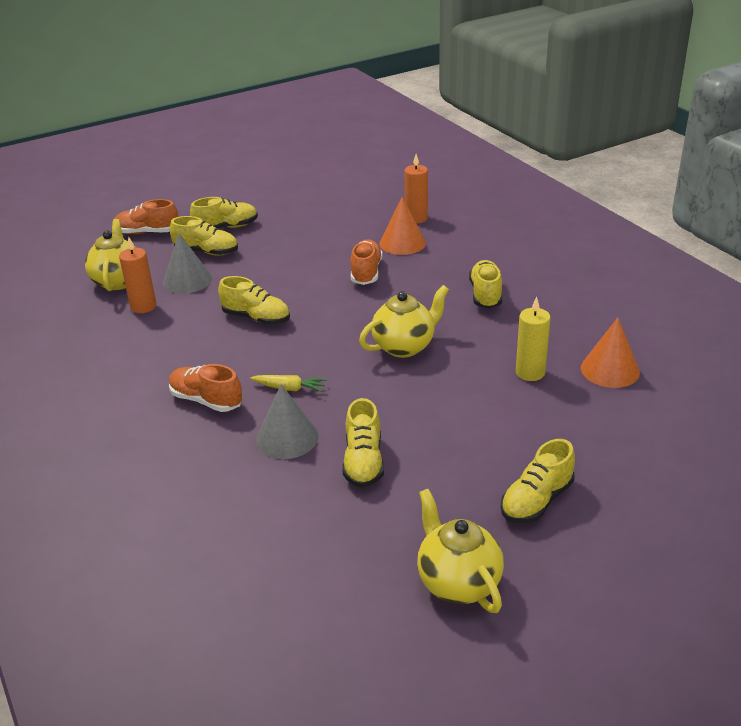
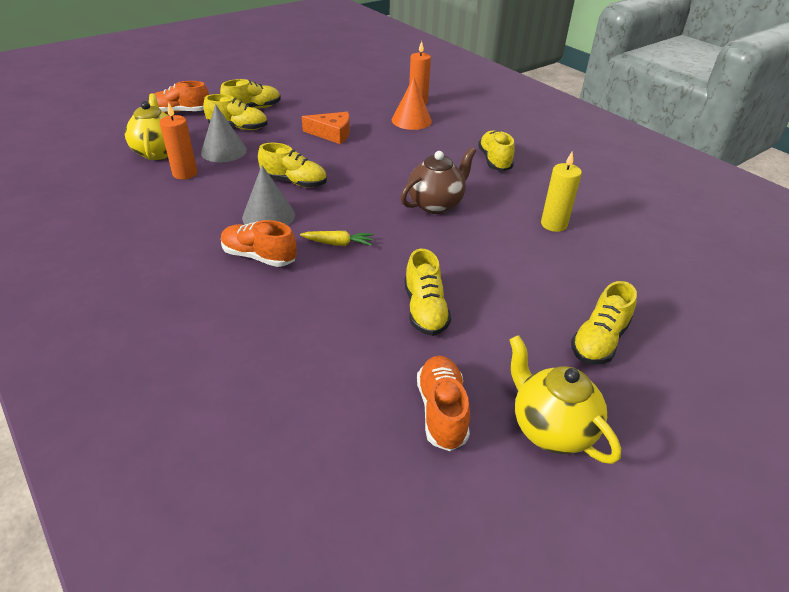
camera: 10 degrees left, 5 degrees up
grey cone [256,384,318,459] -> grey cone moved to [242,165,295,225]
orange shoe [351,239,383,285] -> orange shoe moved to [417,356,470,451]
yellow teapot [359,285,449,358] -> brown teapot [401,147,476,214]
orange cone [581,318,640,388] -> none
none -> orange cheese [302,112,350,144]

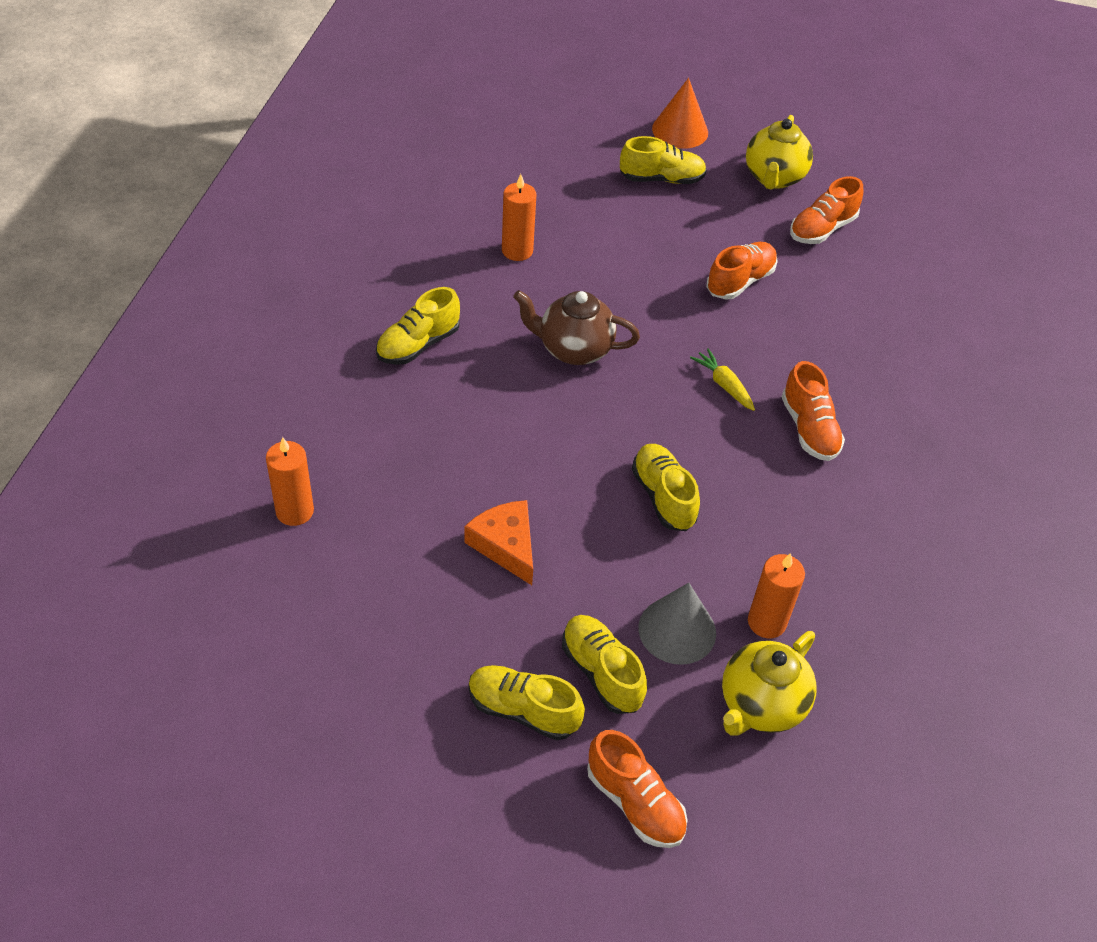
camera: 130 degrees left, 10 degrees up
grey cone [242,165,295,225] -> none
orange cone [392,77,432,130] -> orange cone moved to [652,78,708,149]
yellow shoe [404,249,451,336] -> orange shoe [706,242,778,300]
yellow candle [541,152,582,232] -> orange candle [502,174,537,261]

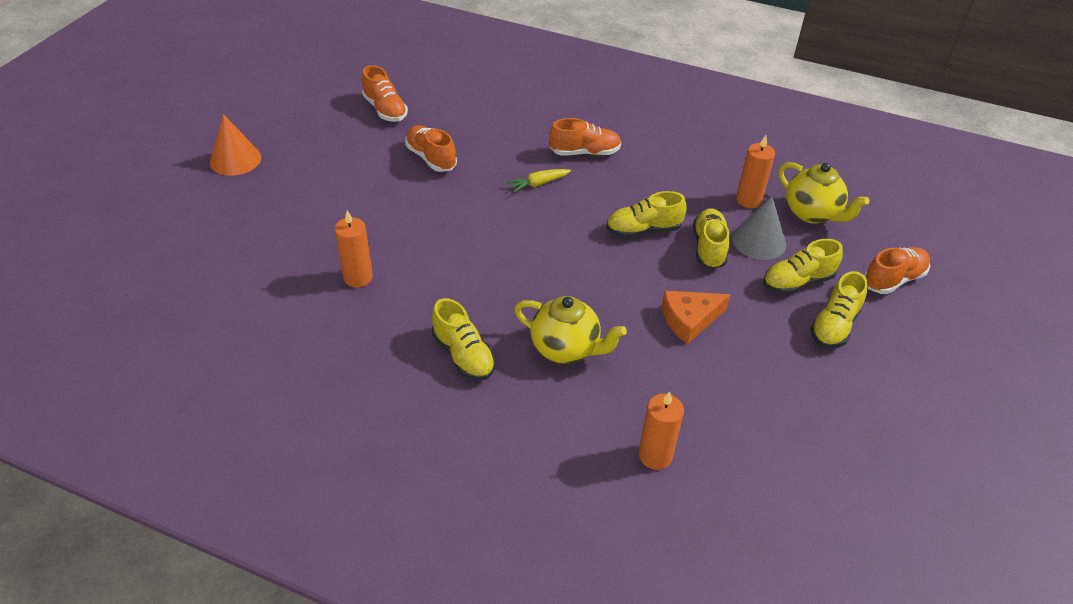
camera: 80 degrees left, 5 degrees down
brown teapot [513,290,640,365] -> none
yellow shoe [620,136,707,184] -> yellow shoe moved to [693,208,730,269]
yellow teapot [746,115,813,190] -> yellow teapot moved to [514,296,627,364]

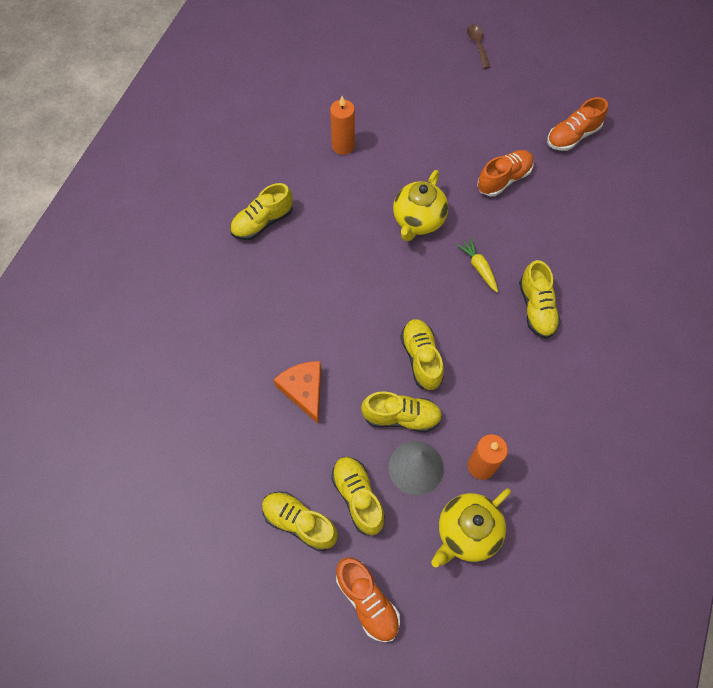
camera: 90 degrees right, 20 degrees up
orange cone [210,114,261,176] -> brown spoon [467,25,490,69]
yellow teapot [514,296,627,364] -> yellow teapot moved to [393,170,448,241]
orange shoe [549,118,621,156] -> yellow shoe [519,260,561,339]
orange candle [638,391,684,470] -> none

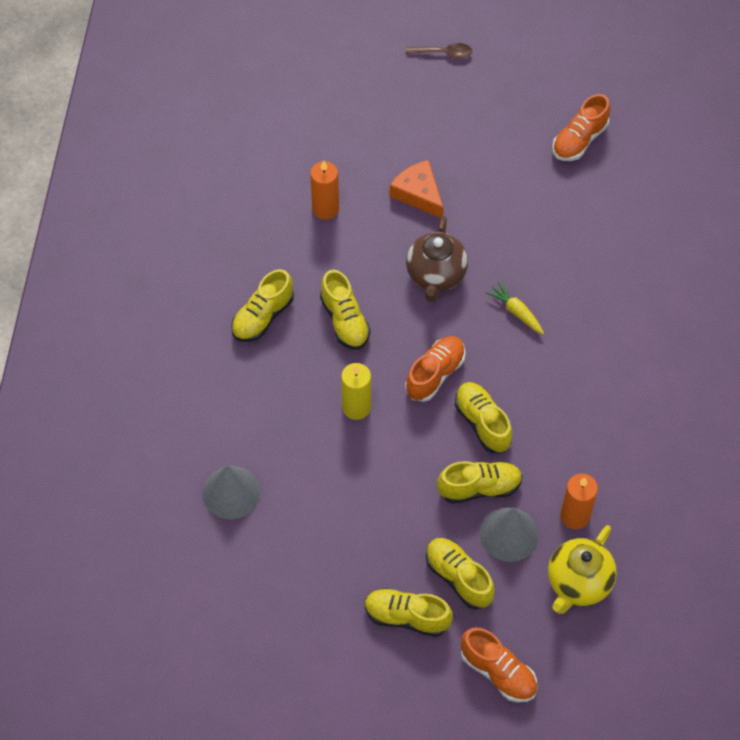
camera: 15 degrees left, 5 degrees down
orange cheese [274,361,321,424] -> orange cheese moved to [390,160,443,218]
yellow teapot [393,170,448,241] -> brown teapot [406,216,468,302]
brown spoon [467,25,490,69] -> brown spoon turned 120 degrees clockwise [406,43,472,59]
orange shoe [477,150,534,196] -> orange shoe moved to [405,336,465,402]
yellow shoe [519,260,561,339] -> yellow shoe moved to [320,269,371,350]
none -> grey cone [202,465,261,519]
none -> yellow candle [341,363,371,420]

